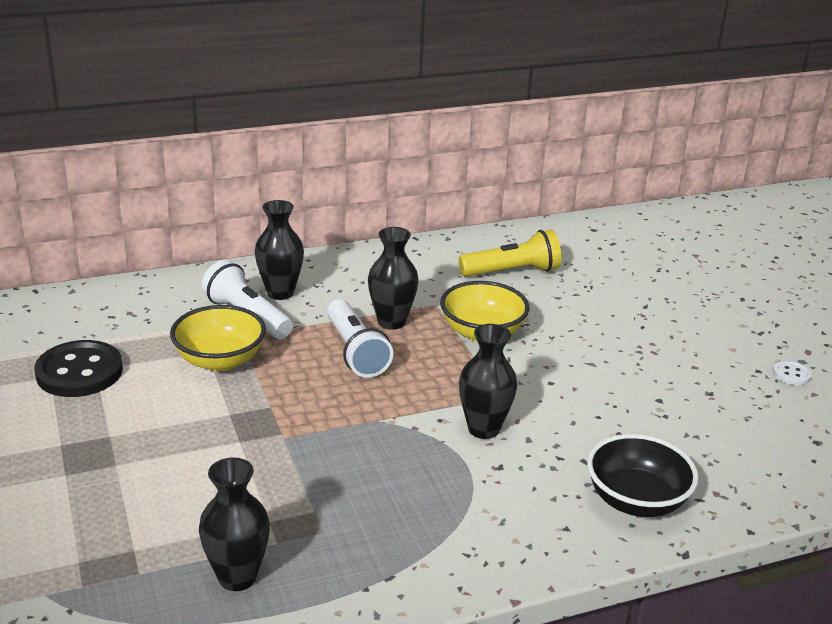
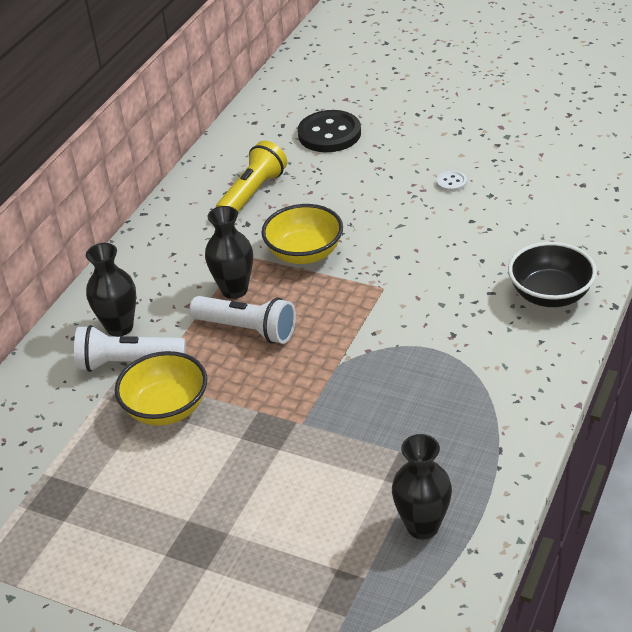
camera: 40 degrees left, 10 degrees up
black button [35,340,123,397] -> black button moved to [298,110,361,152]
black vase [459,324,517,439] -> none
white button [773,360,812,385] -> white button moved to [436,171,467,192]

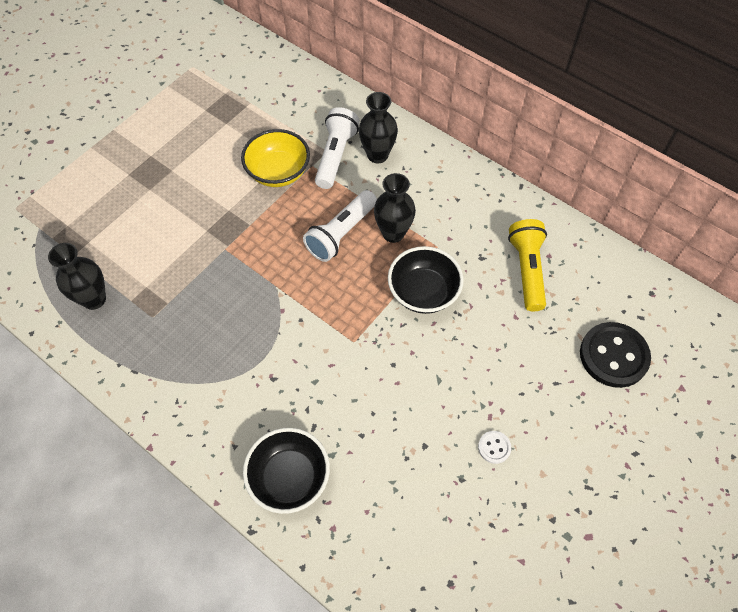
camera: 100 degrees right, 20 degrees up
yellow flashlight [216,141,287,212] -> yellow flashlight turned 135 degrees counterclockwise [508,219,547,311]
yellow bowl [261,204,343,264] -> black bowl [388,246,464,314]

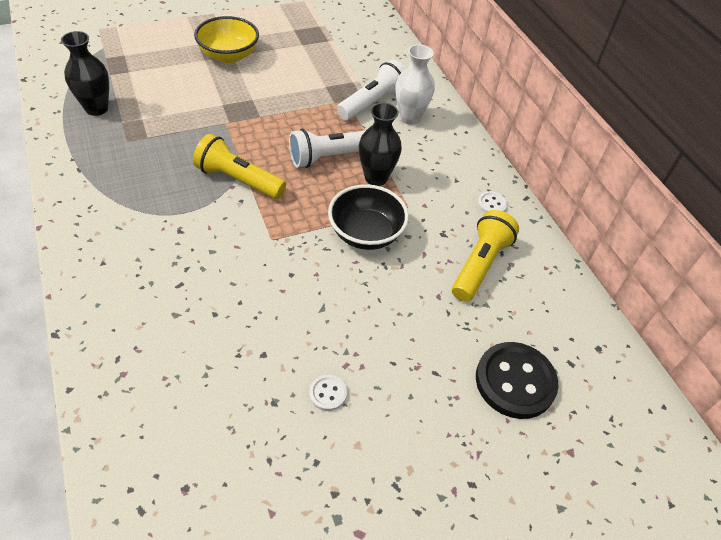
camera: 25 degrees right, 10 degrees down
yellow bowl [241,129,310,187] -> yellow bowl moved to [194,16,259,63]
black bowl [243,428,330,514] -> none
black vase [359,92,398,163] -> white vase [396,44,435,125]
none -> yellow flashlight [193,134,286,199]
none -> white button [478,191,508,213]

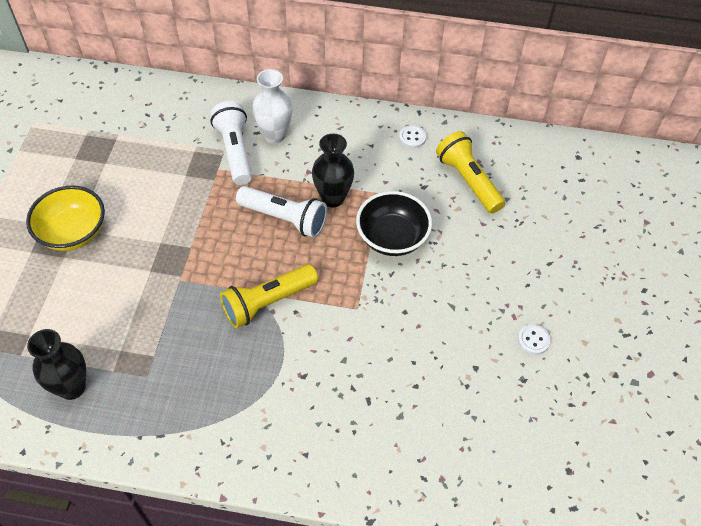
camera: 55 degrees left, 5 degrees up
white flashlight [289,129,365,168] -> white flashlight turned 75 degrees counterclockwise [236,186,327,238]
black button [476,342,558,419] -> none

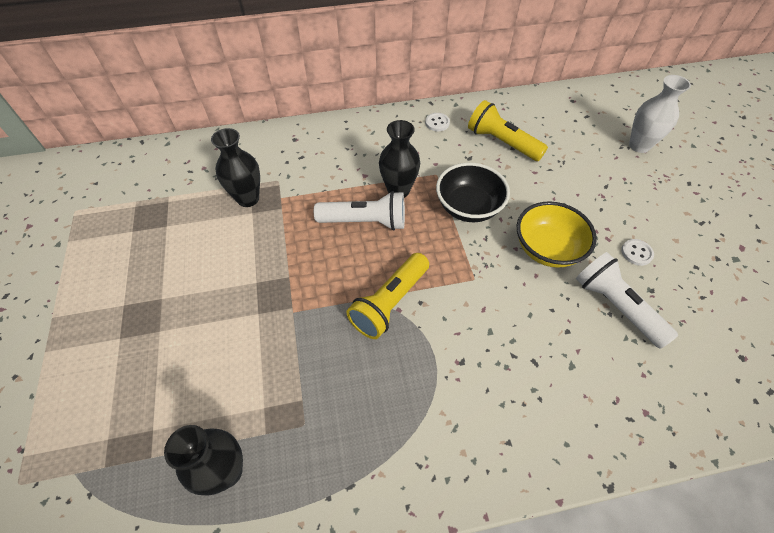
camera: 20 degrees left, 0 degrees up
yellow bowl [26,186,105,251] -> yellow bowl moved to [517,201,597,268]
white flashlight [210,101,252,185] -> white flashlight moved to [576,252,678,349]
white vase [252,69,293,143] -> white vase moved to [629,75,691,153]
none -> black vase [211,128,260,207]

